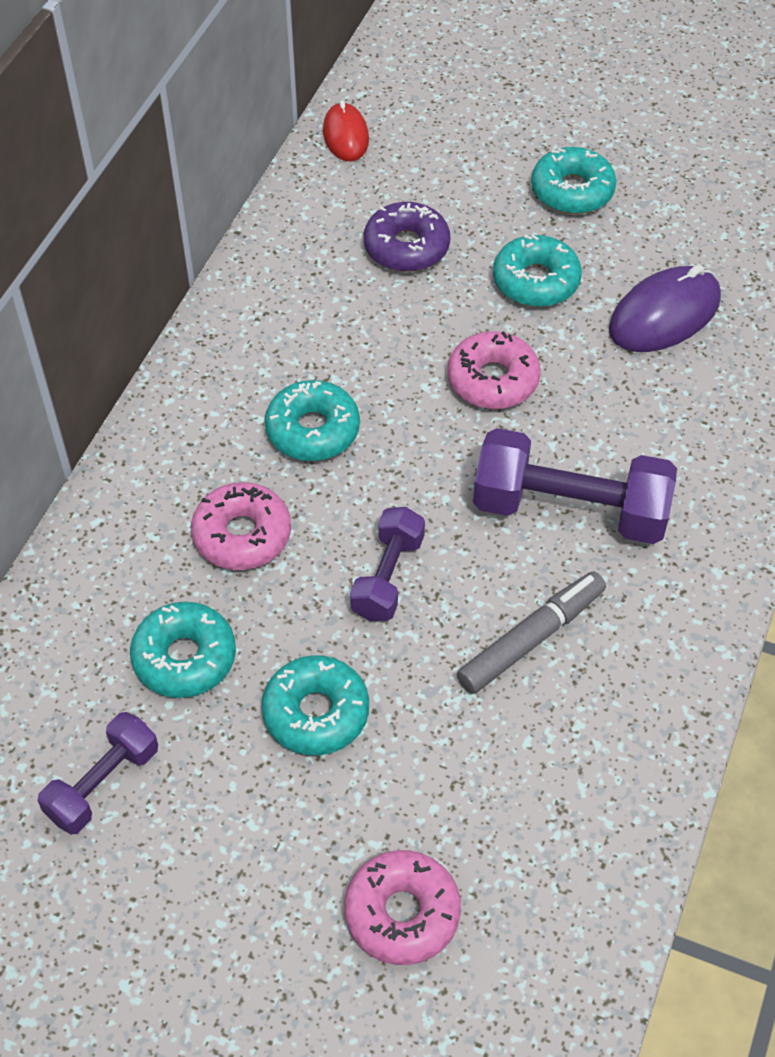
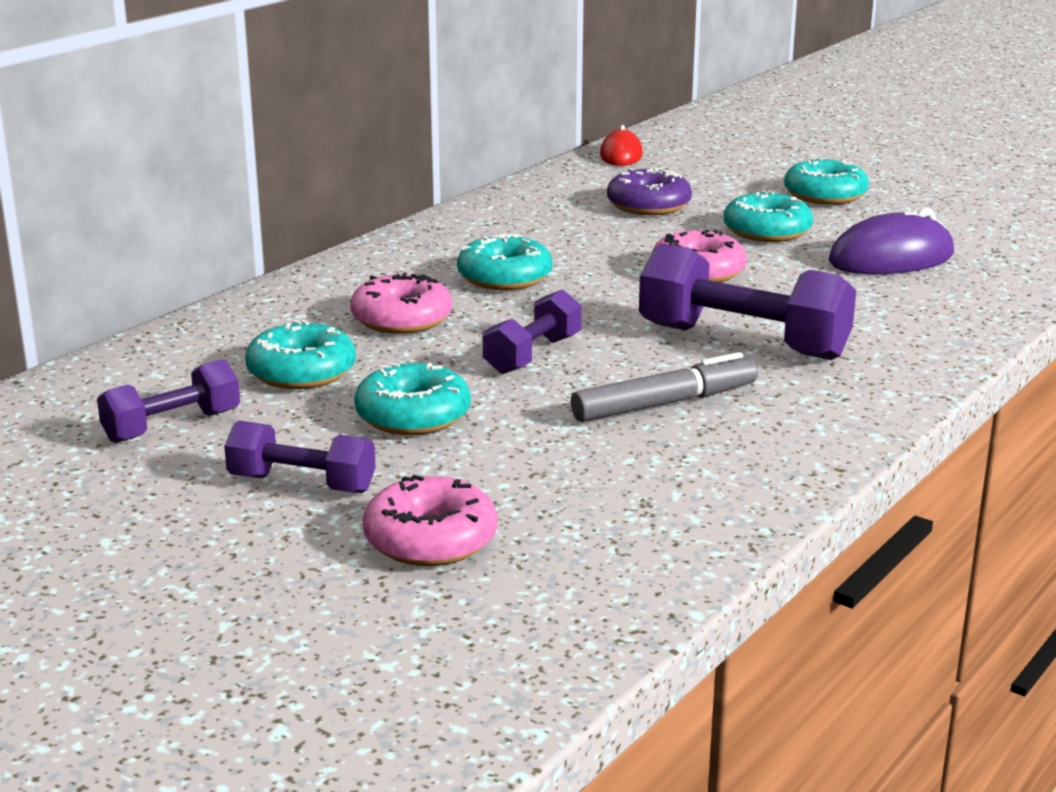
camera: 15 degrees right, 30 degrees down
none -> purple dumbbell [224,420,376,493]

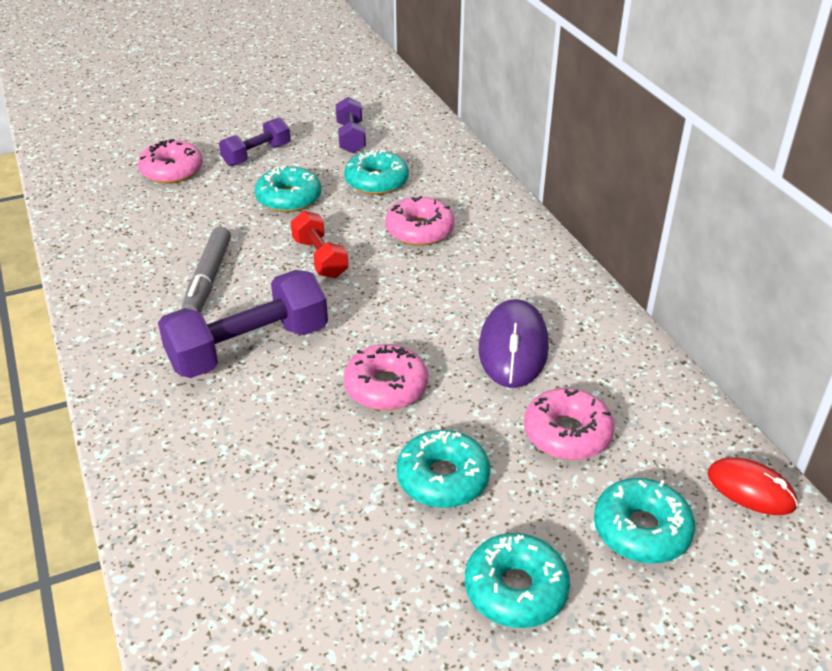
camera: 120 degrees right, 15 degrees up
turquoise donut [457,234,553,290] -> turquoise donut moved to [594,478,695,563]
purple dumbbell [483,289,582,374] -> red dumbbell [291,211,349,278]
purple donut [607,168,692,215] -> pink donut [524,388,614,460]
purple mouse [829,208,954,274] -> purple mouse moved to [479,299,549,388]

